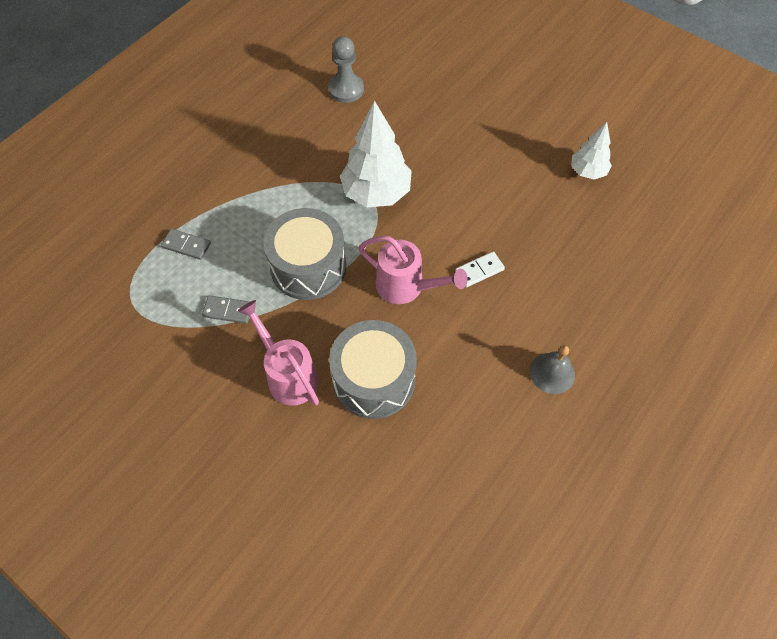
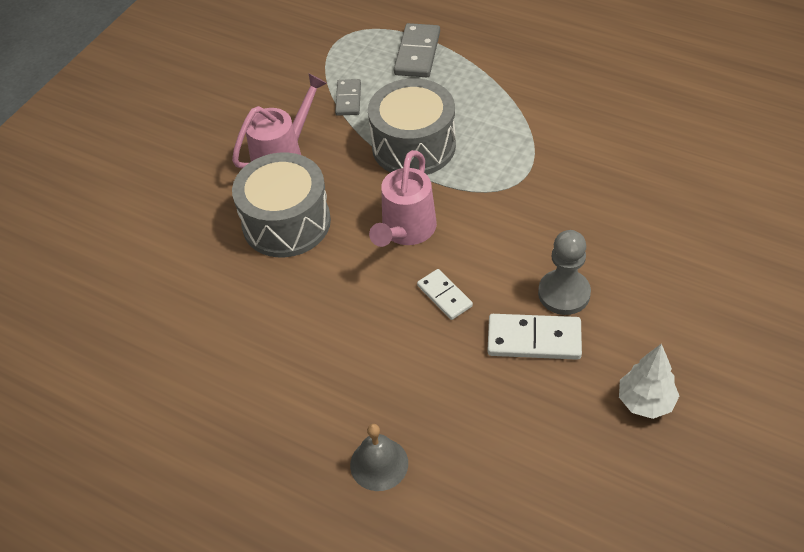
camera: 85 degrees right, 10 degrees down
grey domino [161,229,211,260] -> grey domino [394,23,440,77], size x1.57
grey pawn [328,36,364,103] -> grey pawn moved to [538,230,591,315]
white tree [340,100,412,207] -> none
grey bell [530,345,575,394] -> grey bell moved to [350,424,408,491]
none -> white domino [488,314,582,360]

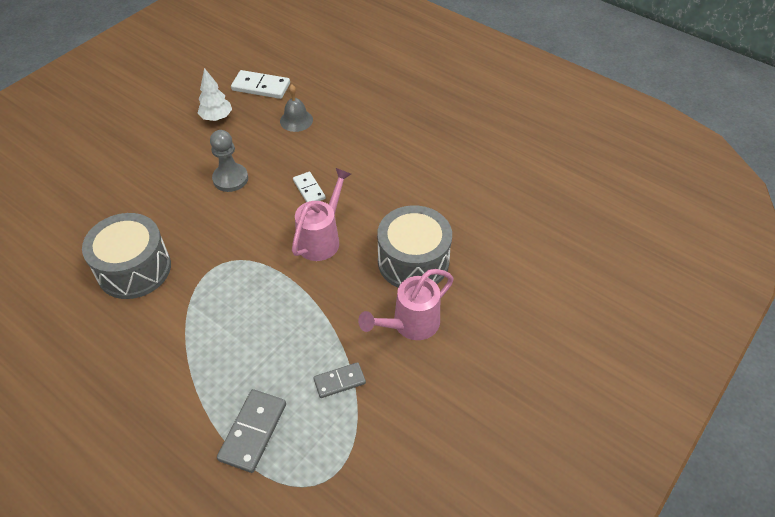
camera: 175 degrees left, 0 degrees up
grey domino [335,79,361,116] -> grey domino turned 60 degrees clockwise [313,362,366,398]
grey bell [350,424,408,491] -> grey bell moved to [280,84,313,132]
grey drum [368,78,456,175] -> grey drum moved to [82,213,171,299]
white domino [488,314,582,360] -> white domino moved to [231,70,290,99]

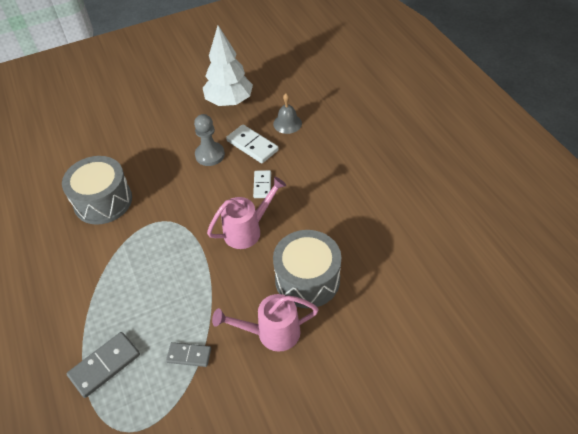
camera: 30 degrees right, 0 degrees up
white tree [198,68,232,121] -> white tree [203,25,253,106], size x1.74
white domino [231,70,290,99] -> white domino moved to [226,125,279,163]

